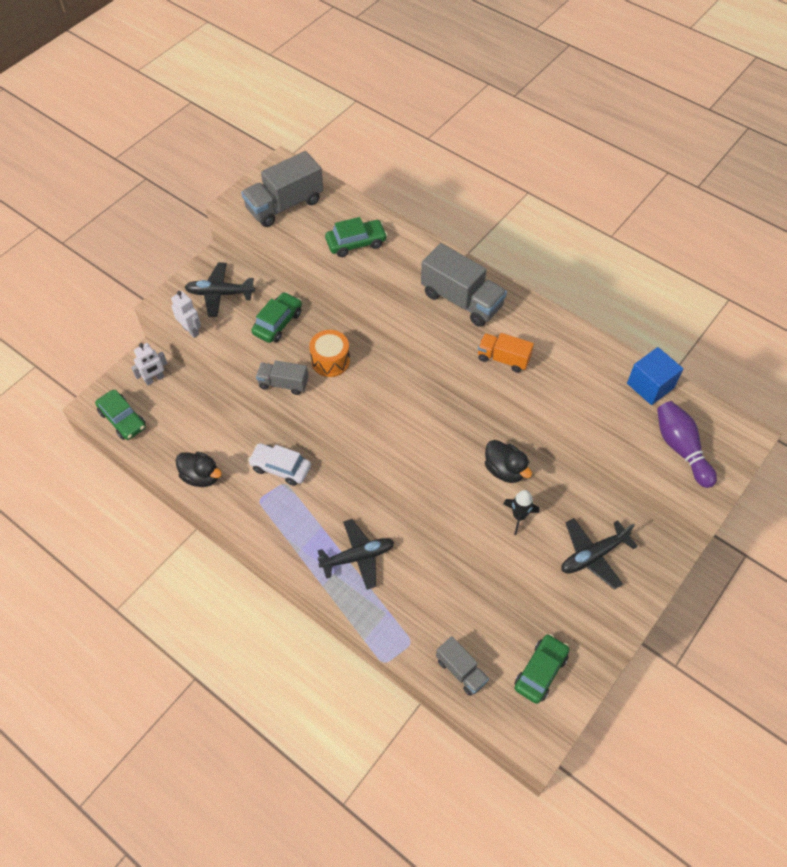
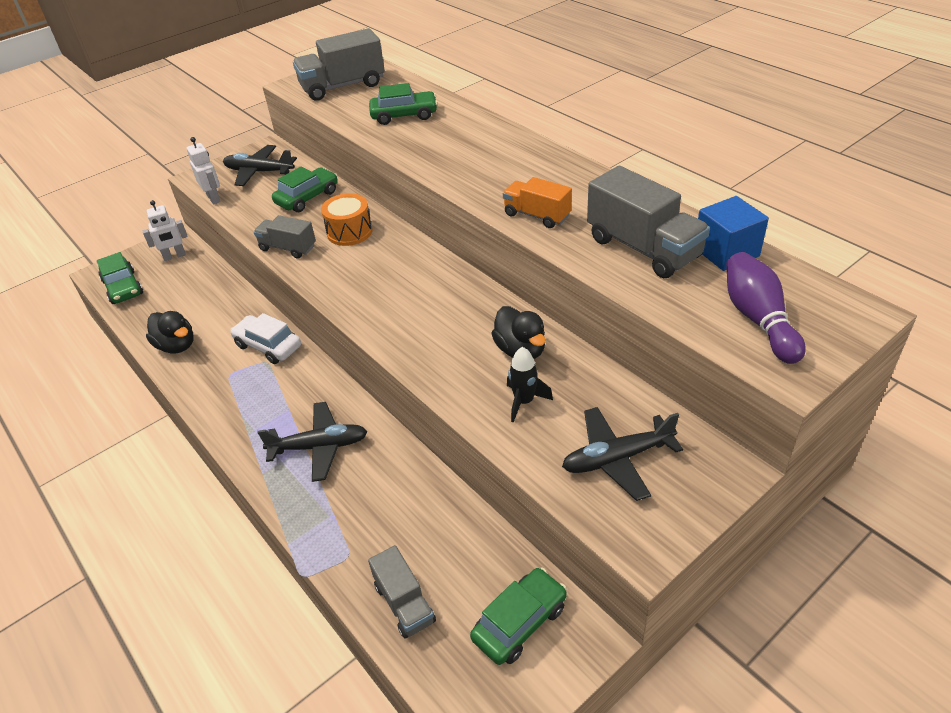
camera: 15 degrees right, 15 degrees down
grey truck [421,243,507,327] -> grey truck moved to [587,166,710,278]

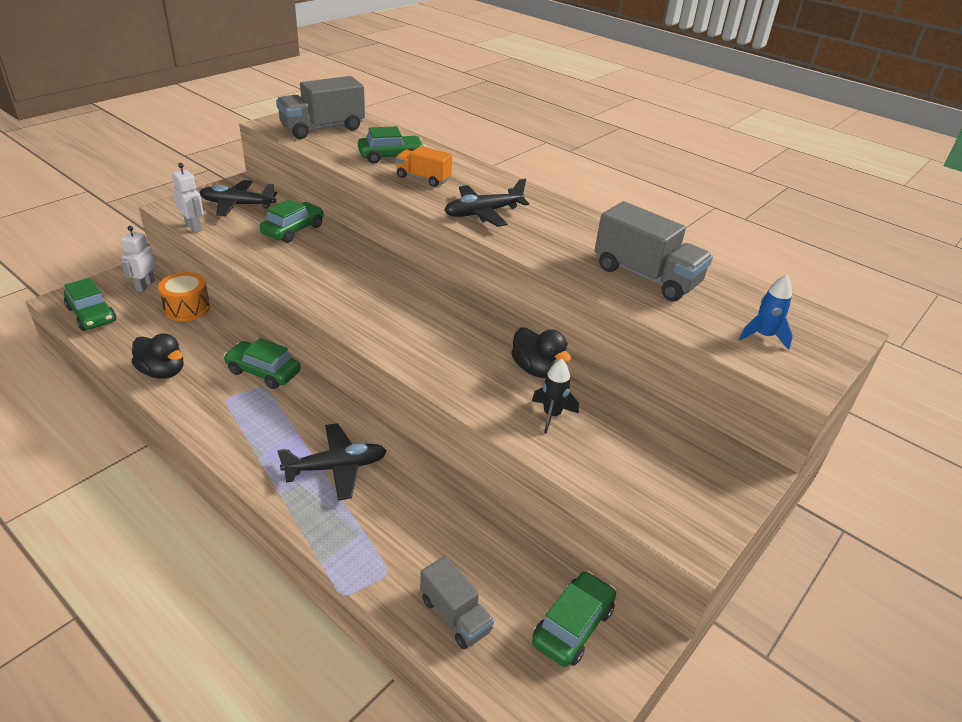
camera: 15 degrees left, 5 degrees down
white robot [143,200,188,261] -> white robot turned 135 degrees clockwise [121,226,156,292]
white car [230,313,301,364] -> green car [223,338,301,389]
grey truck [254,215,316,259] -> none
orange drum [321,193,373,246] -> orange drum moved to [158,272,210,321]
orange truck [503,177,572,228] -> orange truck moved to [395,146,452,187]
black plane [562,407,683,501] -> black plane moved to [444,178,529,227]
blue cube [698,196,769,271] -> none
purple bowling pin [726,252,806,364] -> blue rocket [739,275,793,350]

